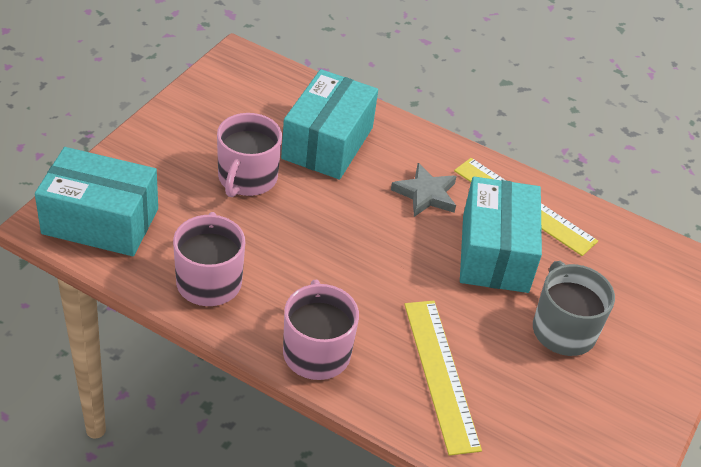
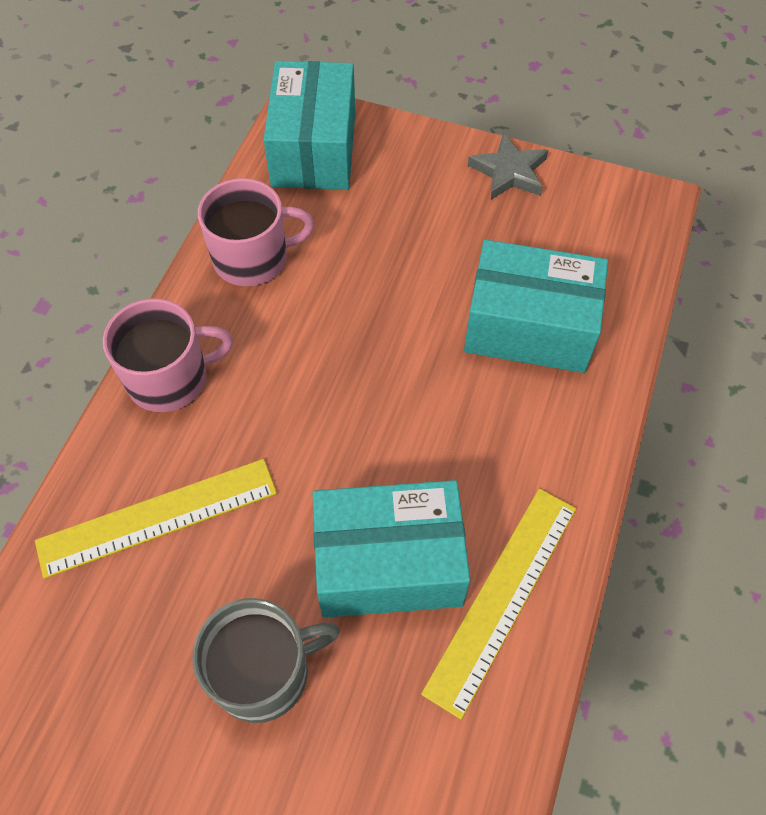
camera: 85 degrees right, 15 degrees up
pink mug [217,113,282,197] -> none
grey star [391,163,457,217] -> grey star moved to [468,132,548,200]

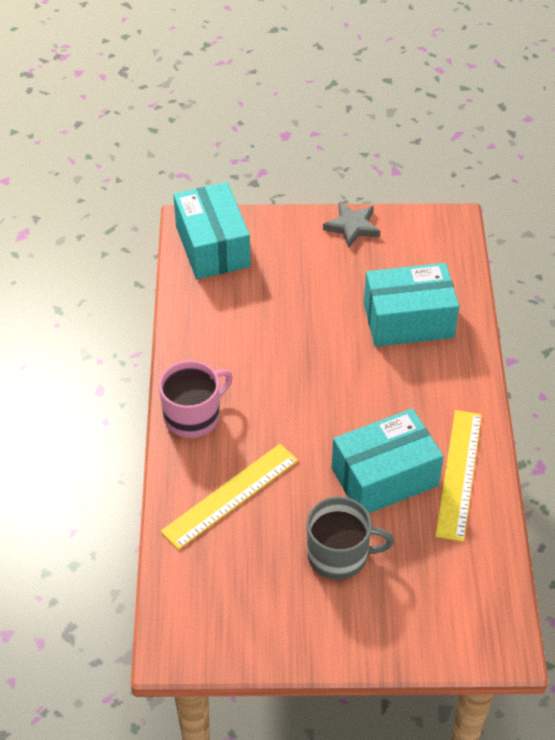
camera: 20 degrees left, 10 degrees down
grey mug [192,598,340,723] -> grey mug turned 45 degrees clockwise [306,496,394,580]
pink mug [198,178,314,286] -> none

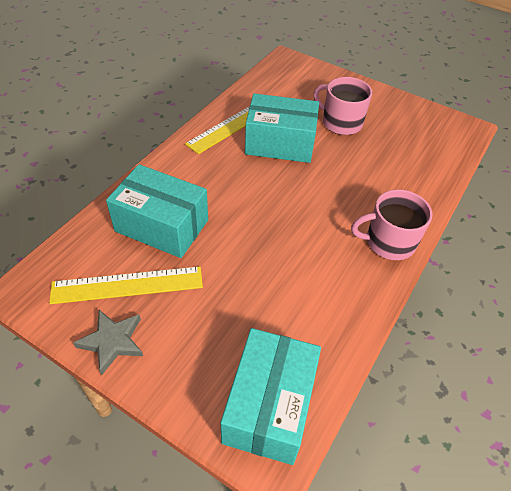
camera: 150 degrees left, 0 degrees up
yellow ruler [160,444,298,550] -> yellow ruler moved to [49,266,203,304]
grey mug [306,496,394,580] -> pink mug [314,77,372,135]

